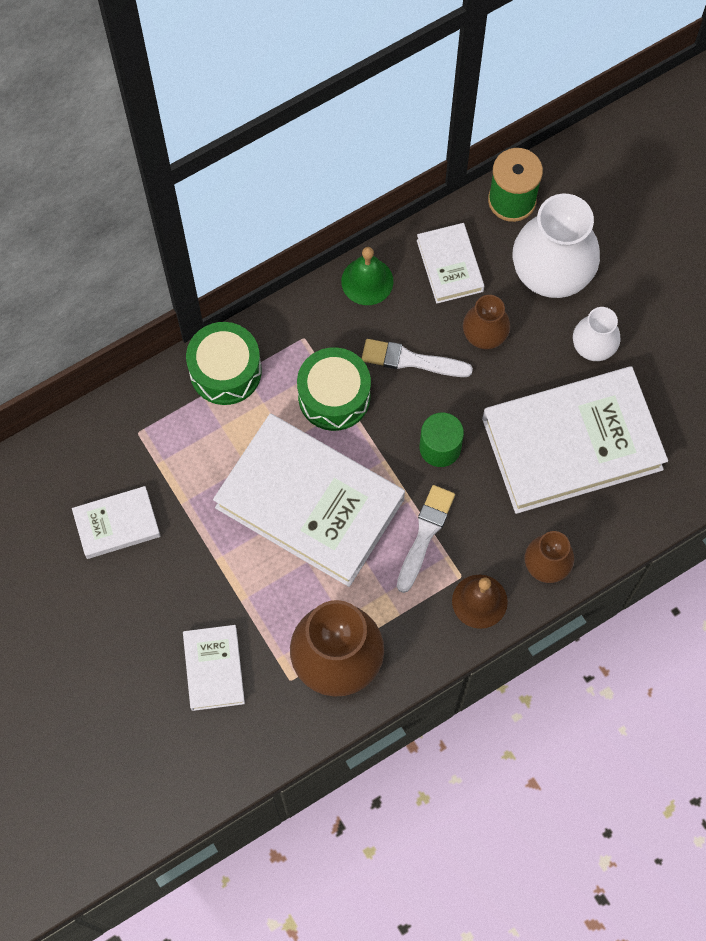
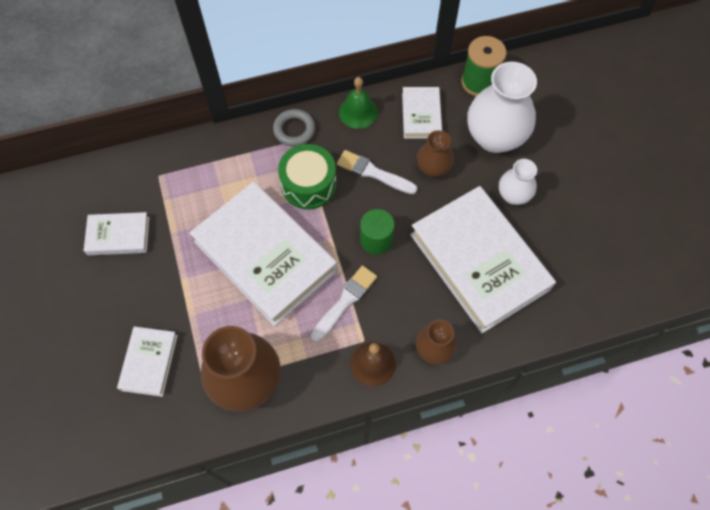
camera: 15 degrees right, 5 degrees down
green drum [186,322,262,405] -> none
white book [482,366,668,514] -> white book turned 60 degrees clockwise [410,186,556,333]
none -> grey ring [273,109,315,146]

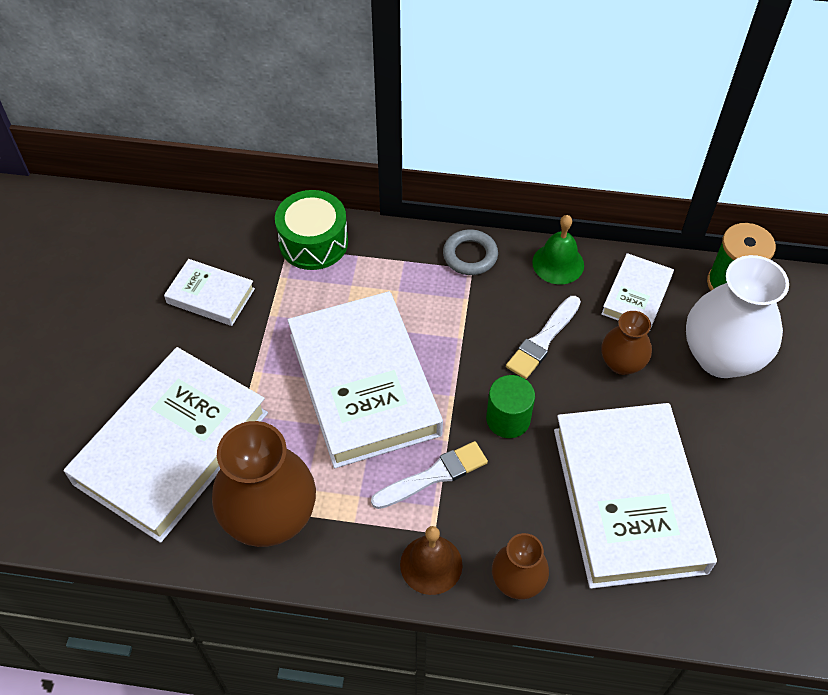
camera: 25 degrees right, 10 degrees down
white book [117,327,178,397] -> white book [64,347,268,543], size x2.08
green drum [278,144,336,209] -> green drum moved to [275,190,348,270]
white brush [337,150,417,194] -> white brush turned 105 degrees counterclockwise [506,296,581,379]
white vase [499,159,537,205] -> none

